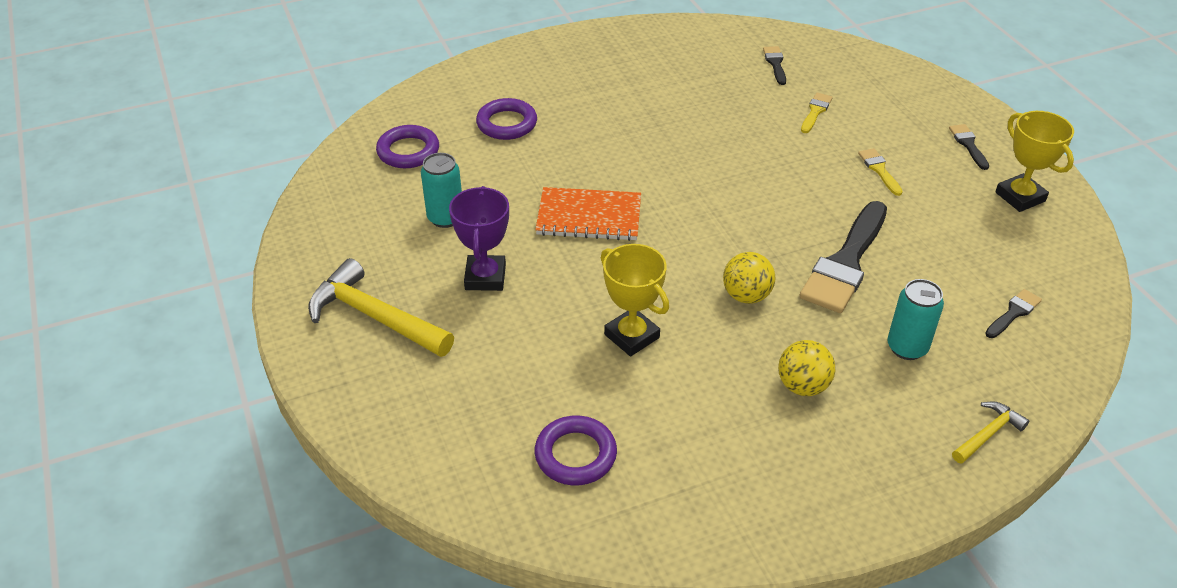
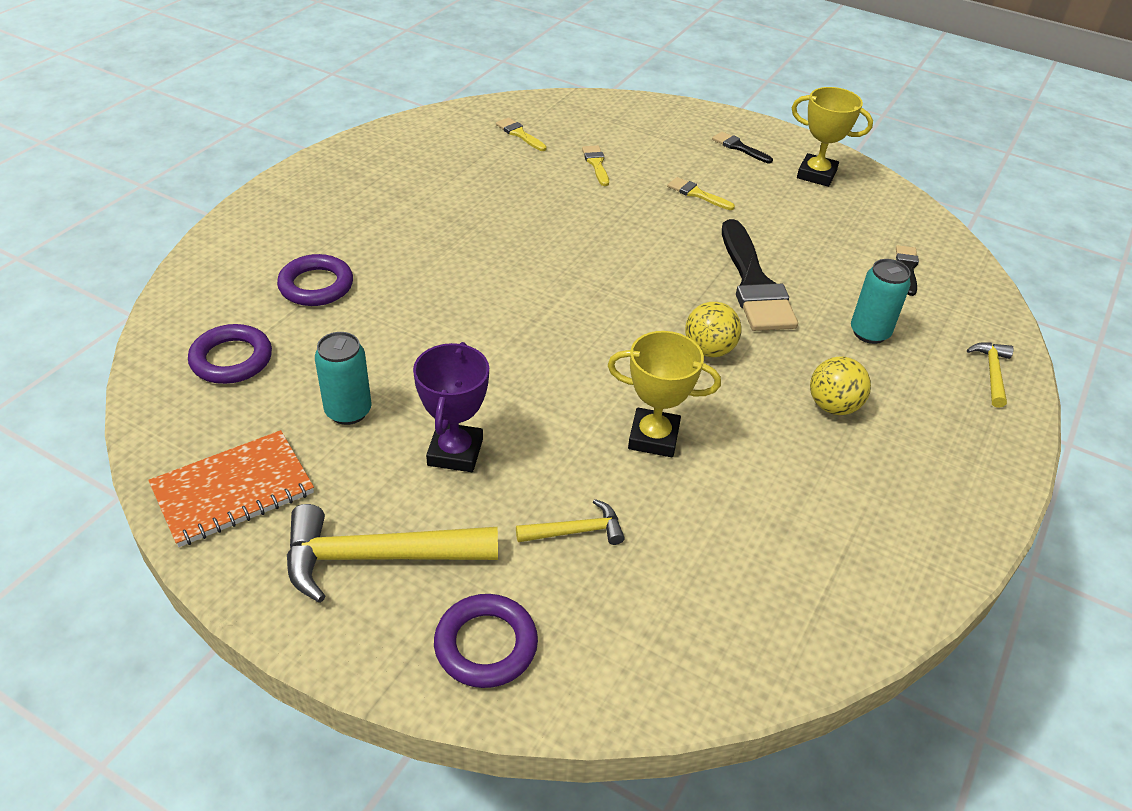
camera: 40 degrees left, 0 degrees up
purple trophy [449,186,509,291] -> purple trophy turned 45 degrees clockwise [413,342,489,472]
orange notebook [535,187,641,241] -> orange notebook moved to [148,430,314,547]
purple ring [535,416,617,485] -> purple ring moved to [434,594,538,688]
black brush [763,46,786,85] -> yellow brush [496,117,547,151]
none -> yellow hammer [516,499,625,545]

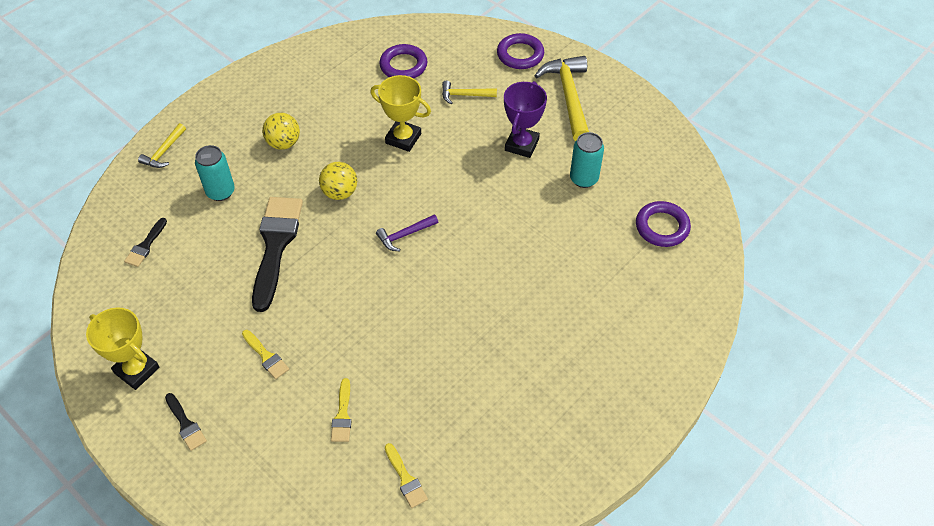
camera: 165 degrees left, 10 degrees up
orange notebook [148,430,314,547] -> none
purple ring [277,254,353,306] -> purple ring moved to [379,44,427,78]
yellow hammer [287,504,498,603] -> yellow hammer turned 105 degrees counterclockwise [534,56,589,141]
none -> purple hammer [376,214,438,252]

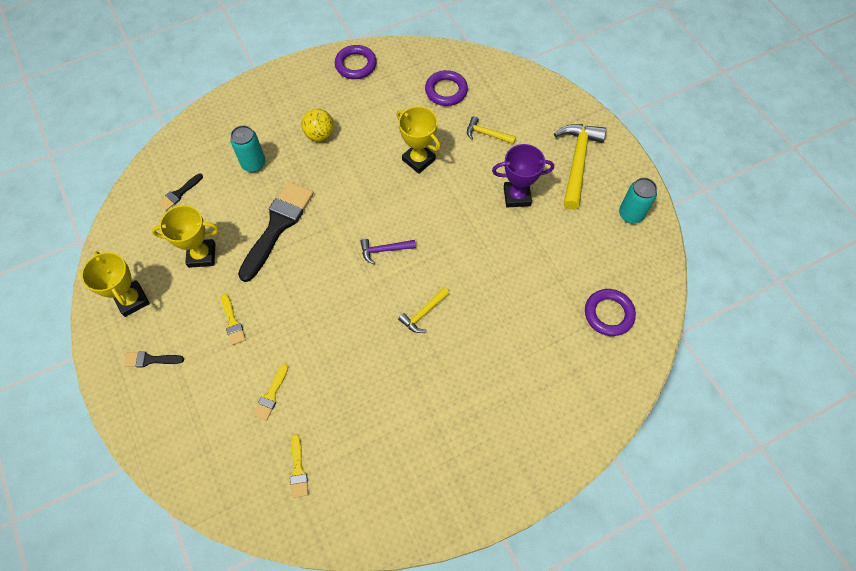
camera: 20 degrees right, 10 degrees up
yellow hammer [138,123,186,168] -> yellow hammer moved to [398,288,450,333]
black brush [165,393,207,451] -> black brush turned 105 degrees clockwise [124,352,184,368]
yellow ball [319,162,357,200] -> none
purple ring [497,33,544,69] -> purple ring moved to [335,45,377,79]
purple trophy [504,81,547,158] -> purple trophy turned 45 degrees clockwise [492,144,554,207]
turquoise can [570,132,604,188] -> turquoise can moved to [619,178,657,224]
none -> yellow trophy [152,205,219,268]

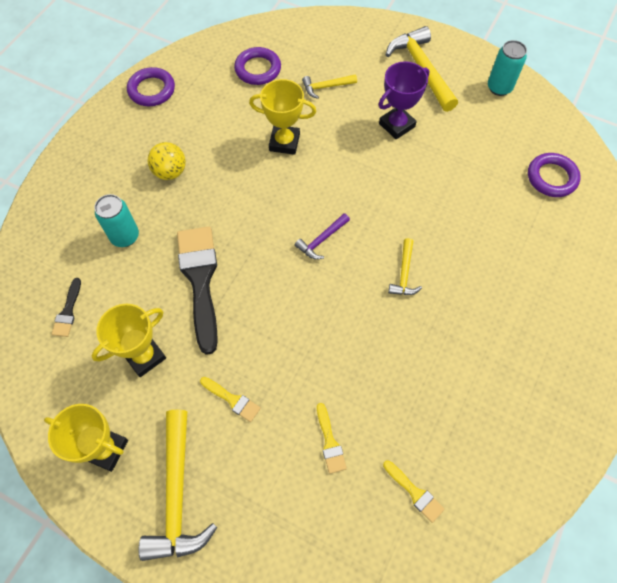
camera: 35 degrees left, 0 degrees up
black brush [124,352,184,368] -> yellow hammer [139,409,217,561]

